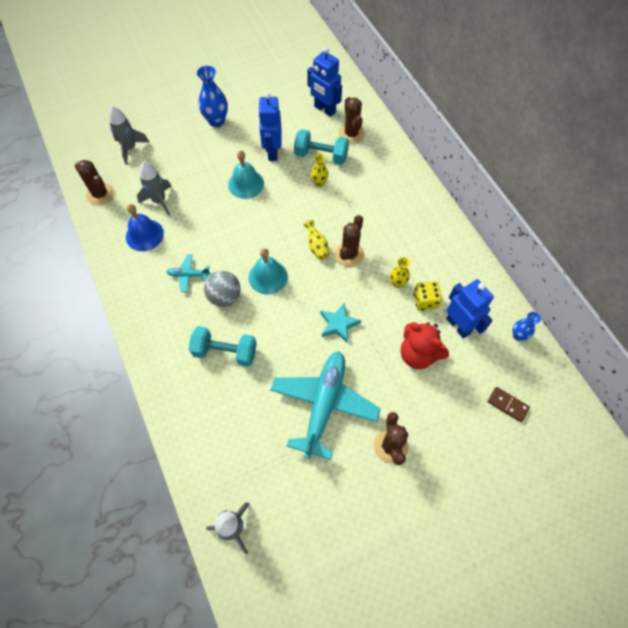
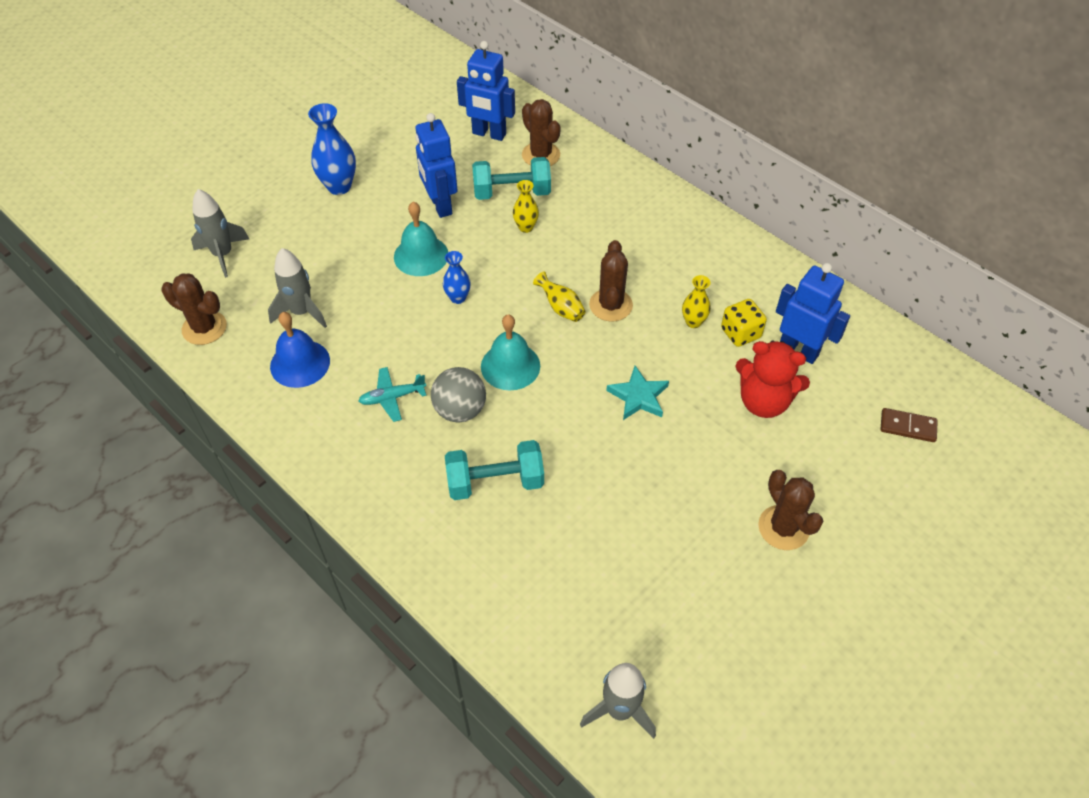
camera: 20 degrees left, 10 degrees down
turquoise plane [270,351,381,460] -> none
blue vase [513,312,541,341] -> blue vase moved to [443,251,471,304]

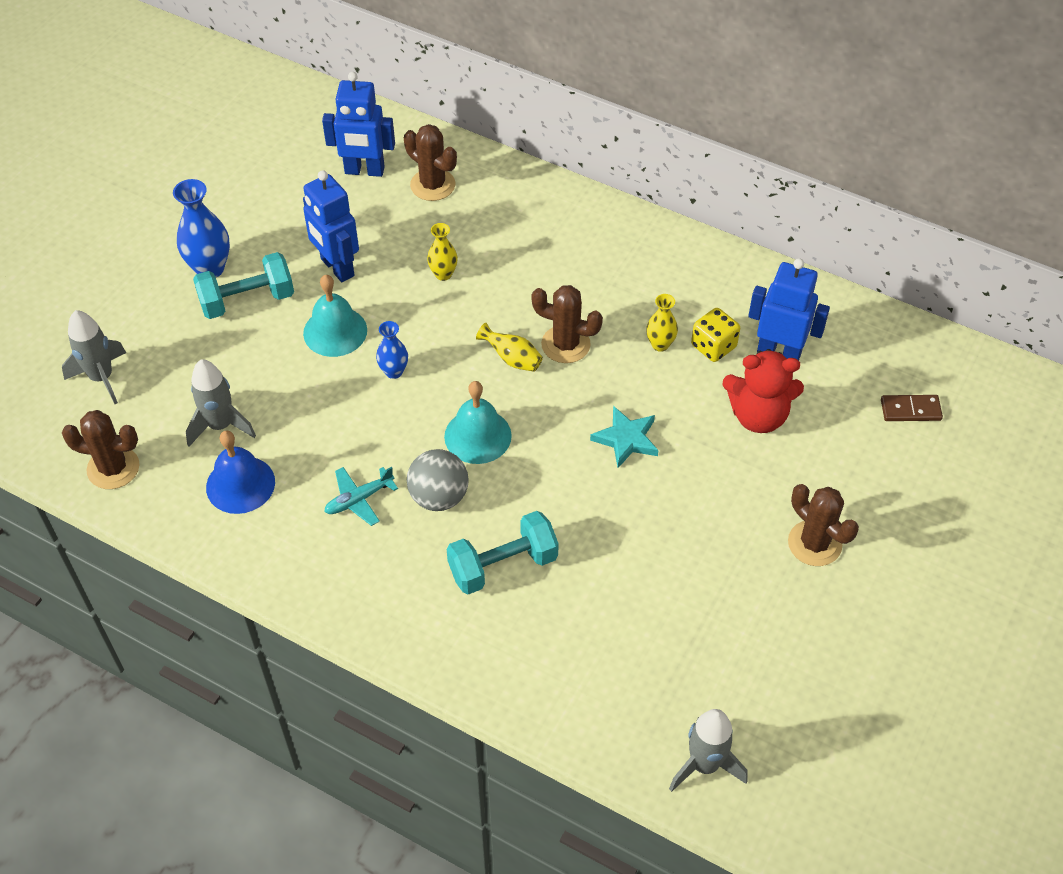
camera: 15 degrees left, 0 degrees up
turquoise dumbbell [472,157,551,200] -> turquoise dumbbell moved to [193,252,294,319]
brown cactus [589,240,633,322] -> brown cactus turned 60 degrees counterclockwise [531,285,603,363]

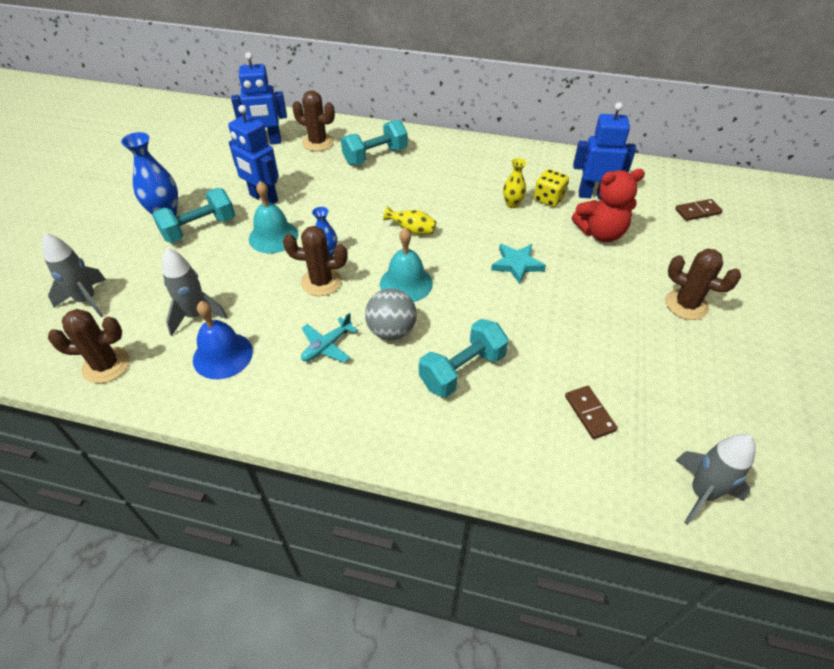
camera: 15 degrees left, 5 degrees down
yellow vase [427,223,458,281] -> none
brown cactus [531,285,603,363] -> brown cactus moved to [283,226,347,296]
none -> turquoise dumbbell [341,120,408,165]
none -> brown domino [565,386,618,439]

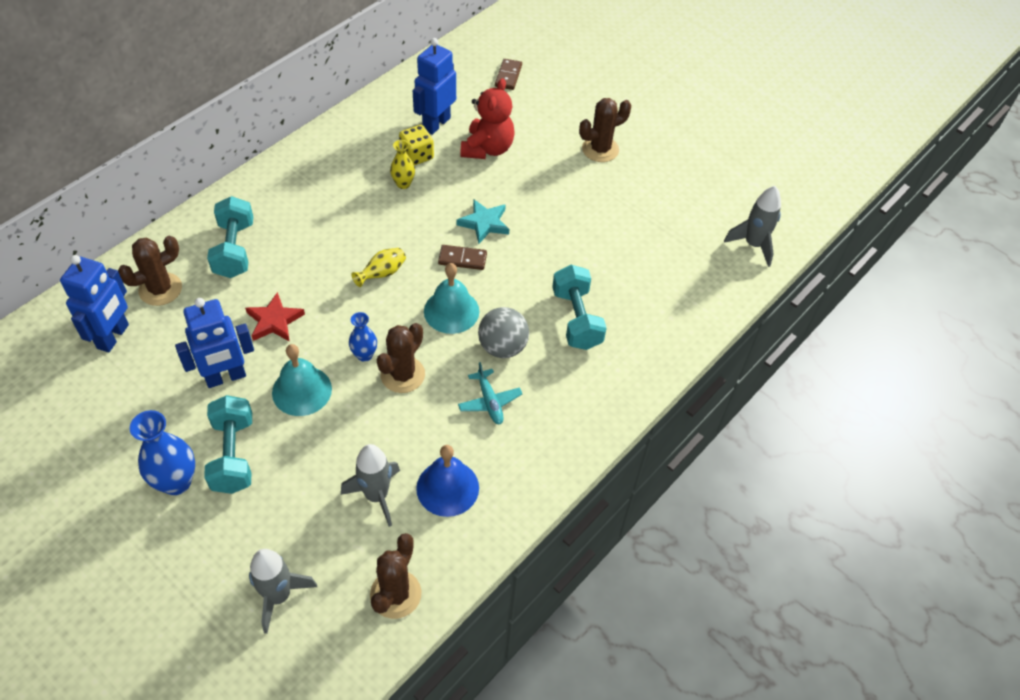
camera: 65 degrees left, 5 degrees up
brown domino [565,386,618,439] -> brown domino moved to [438,245,487,270]
none -> red star [245,292,305,342]

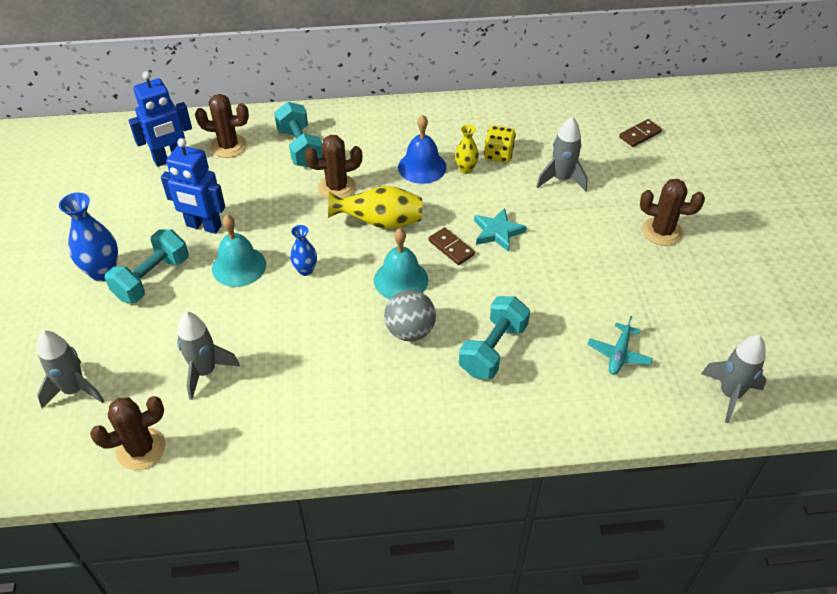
camera: 45 degrees right, 5 degrees down
turquoise dumbbell [207,196,253,278] -> turquoise dumbbell turned 60 degrees counterclockwise [274,102,323,168]
red star [245,292,305,342] -> none
yellow vase [351,248,406,287] -> yellow vase [328,186,422,229], size x1.70
brown cactus [377,323,425,393] -> brown cactus moved to [305,135,362,199]
blue robot [413,38,456,135] -> none
blue bell [416,445,479,517] -> blue bell moved to [398,115,447,184]
turquoise plane [458,362,522,424] -> turquoise plane moved to [587,316,653,375]
red teddy bear [460,78,515,159] -> grey rocket [536,116,587,192]

